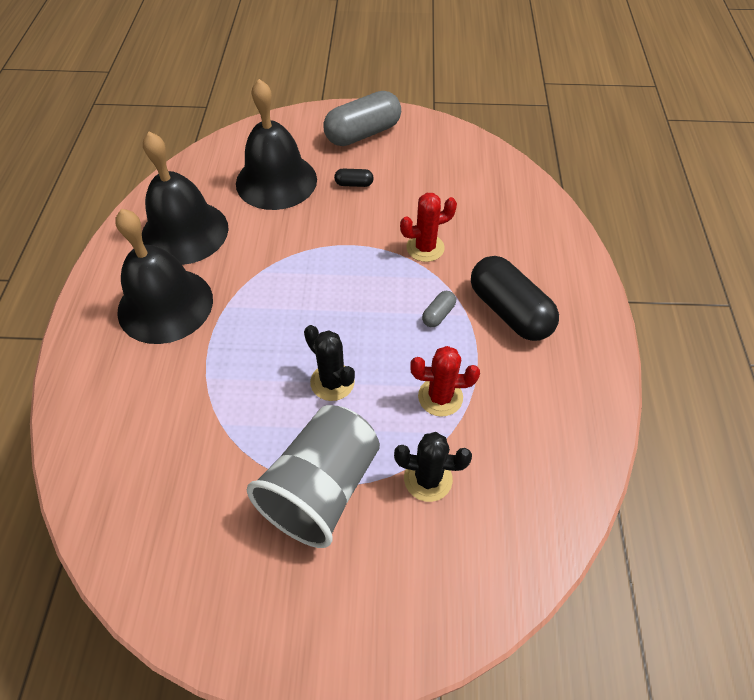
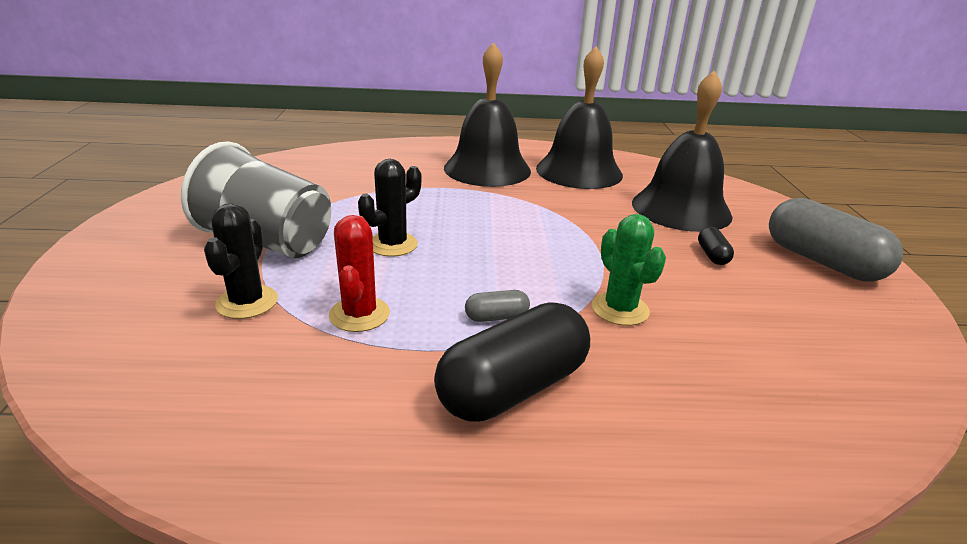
camera: 85 degrees right, 25 degrees down
red cactus [400,193,457,262] -> green cactus [592,214,666,326]
grey capsule [422,291,456,327] -> grey capsule turned 45 degrees counterclockwise [465,290,530,322]

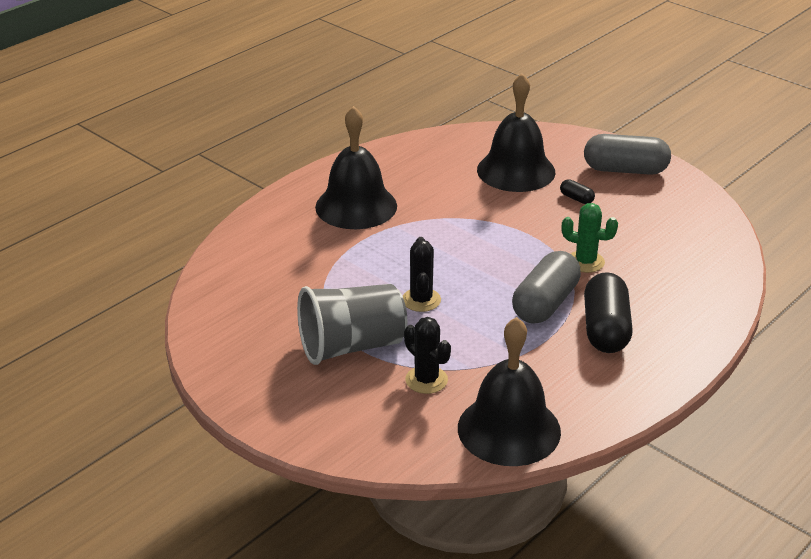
camera: 45 degrees left, 5 degrees up
red cactus [329,215,390,332] -> none
grey capsule [465,290,530,322] -> grey capsule [512,251,581,324], size x2.29
black bell [536,46,623,189] -> black bell moved to [458,317,561,466]

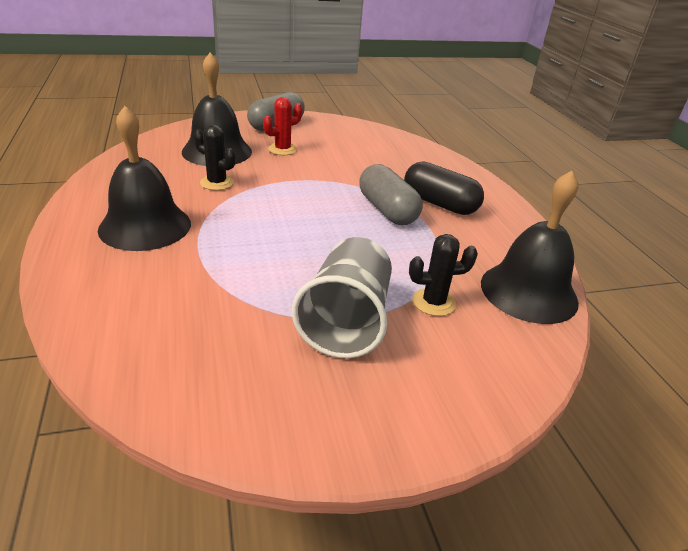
camera: 60 degrees left, 0 degrees up
black cactus [403,237,441,312] -> black cactus moved to [193,125,236,190]
black capsule [560,179,595,204] -> red cactus [263,97,302,155]
green cactus [561,203,618,273] -> none

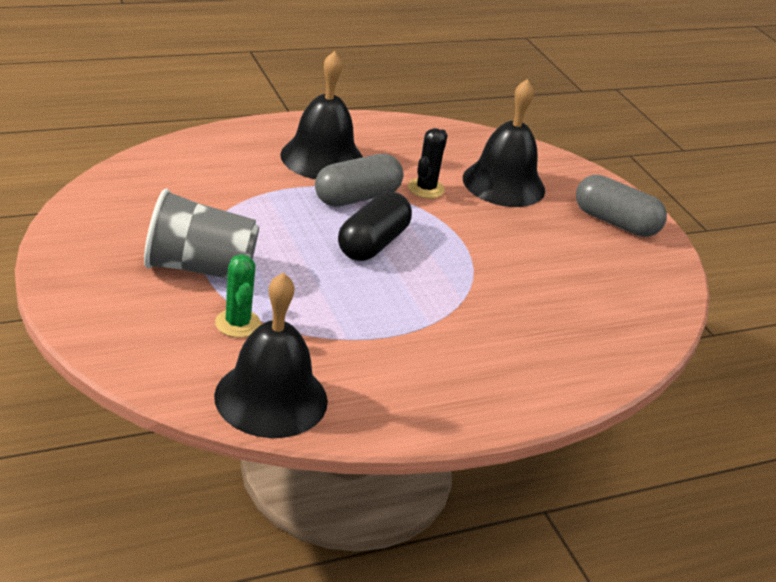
camera: 80 degrees right, 0 degrees up
red cactus [263,97,302,155] -> none
grey capsule [359,164,423,225] -> grey capsule moved to [315,154,404,207]
black capsule [404,161,484,215] -> black capsule moved to [338,192,412,261]
black cactus [409,234,478,316] -> green cactus [215,254,261,338]

